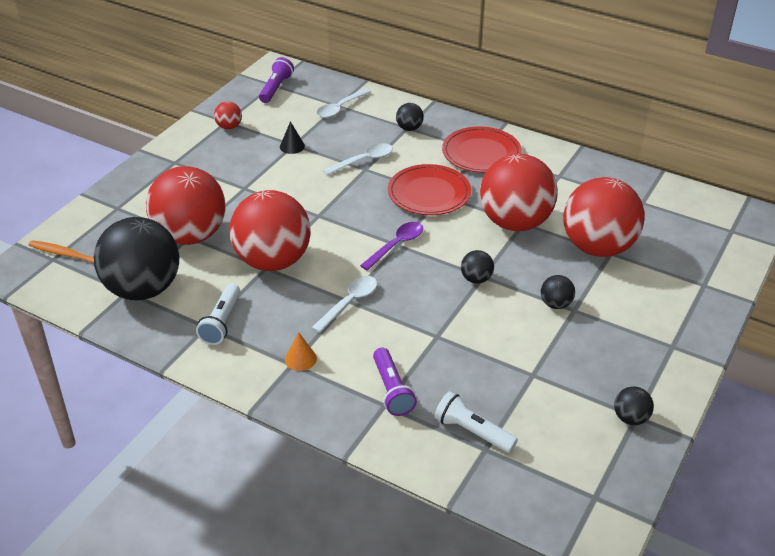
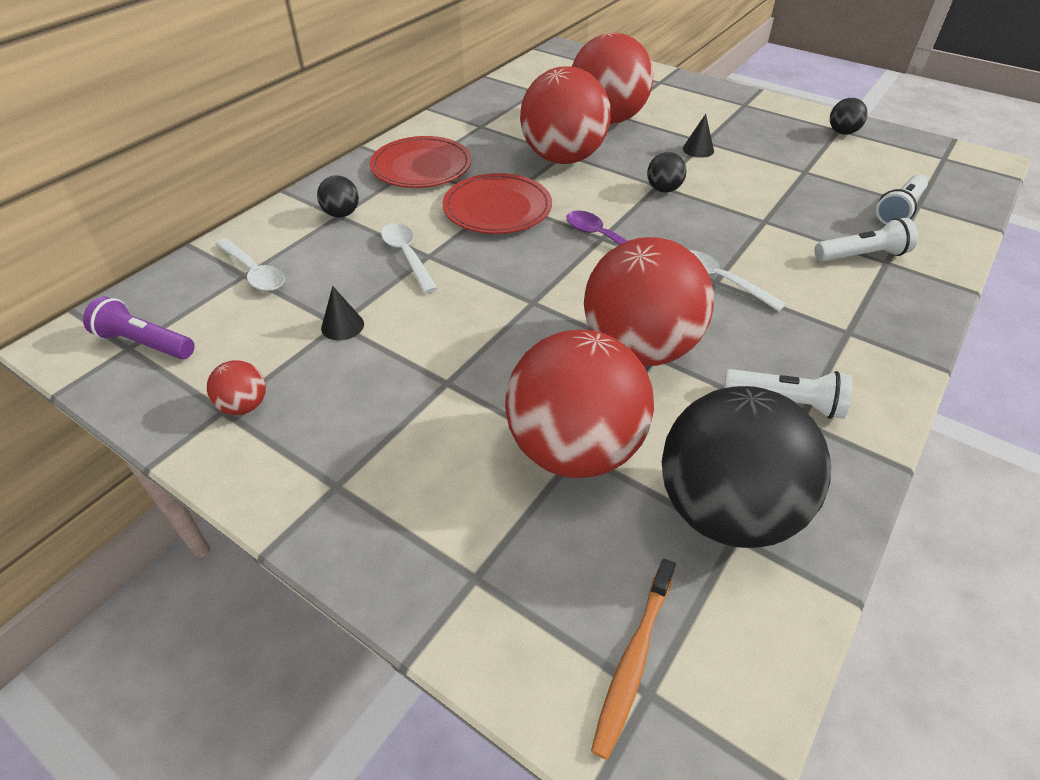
camera: 85 degrees left, 5 degrees up
orange cone [285,332,317,371] -> none
purple flashlight [373,348,417,416] -> white flashlight [814,218,918,262]
black ball [541,275,575,309] -> black cone [683,114,714,158]

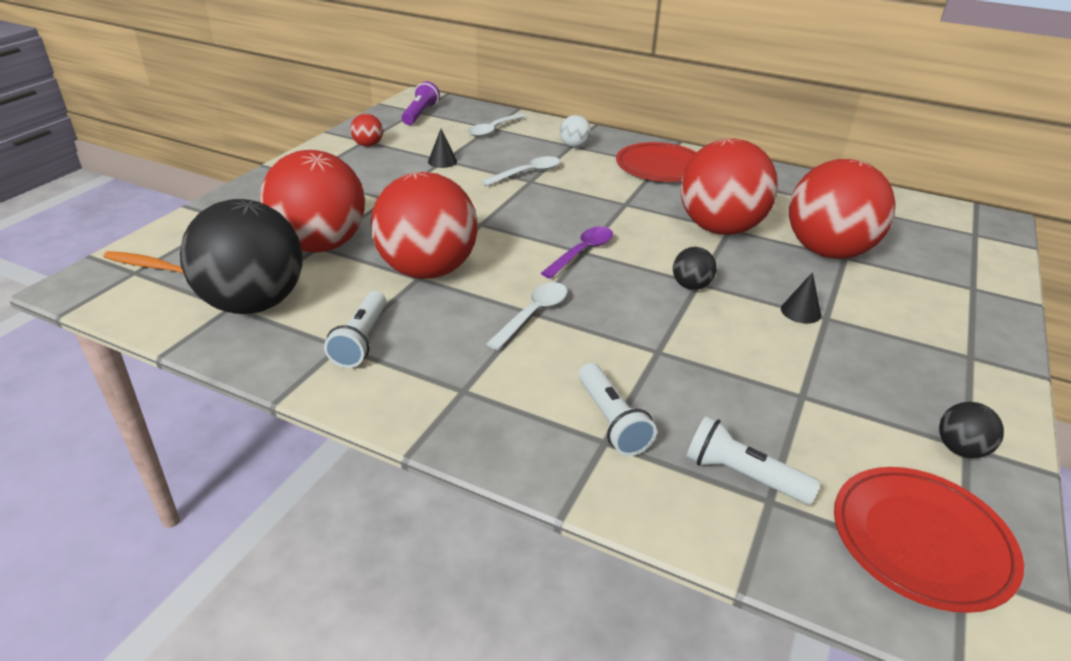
camera: 80 degrees right, 10 degrees down
black ball [317,176,359,217] -> white ball [560,115,591,148]
red plate [443,173,552,234] -> red plate moved to [834,467,1024,613]

